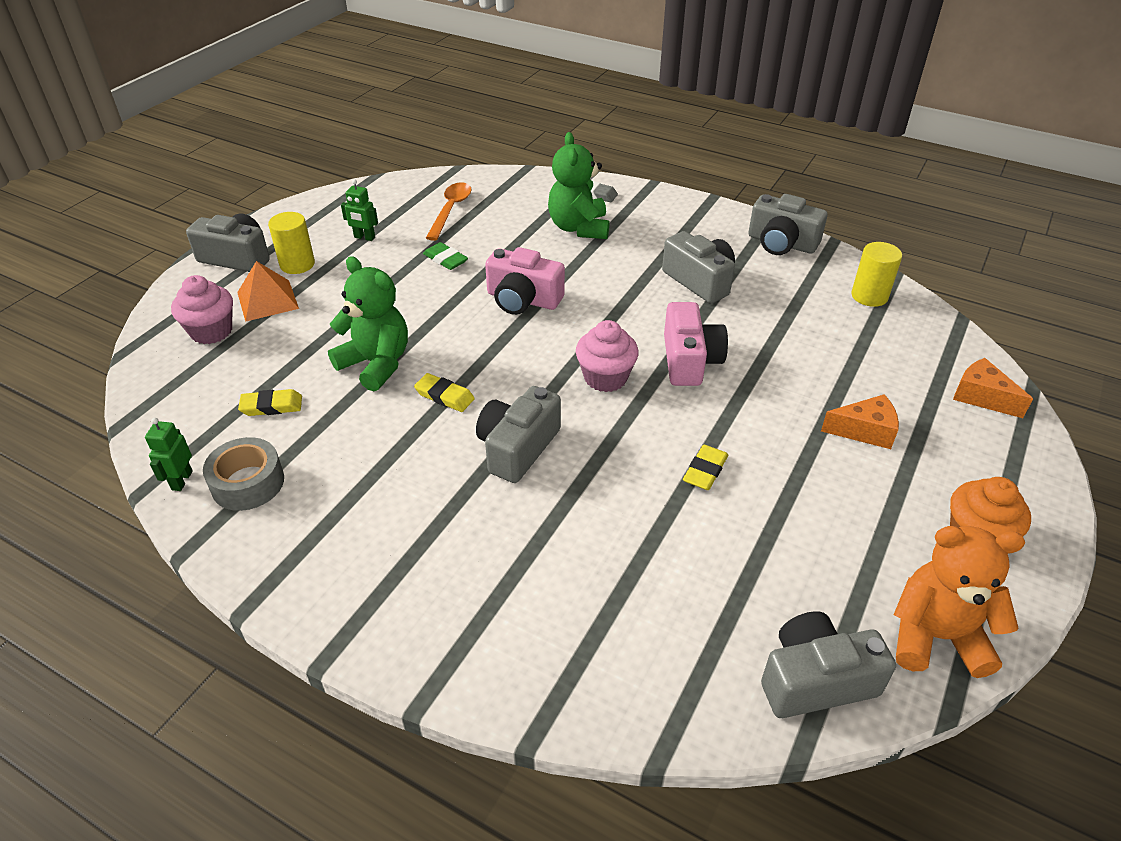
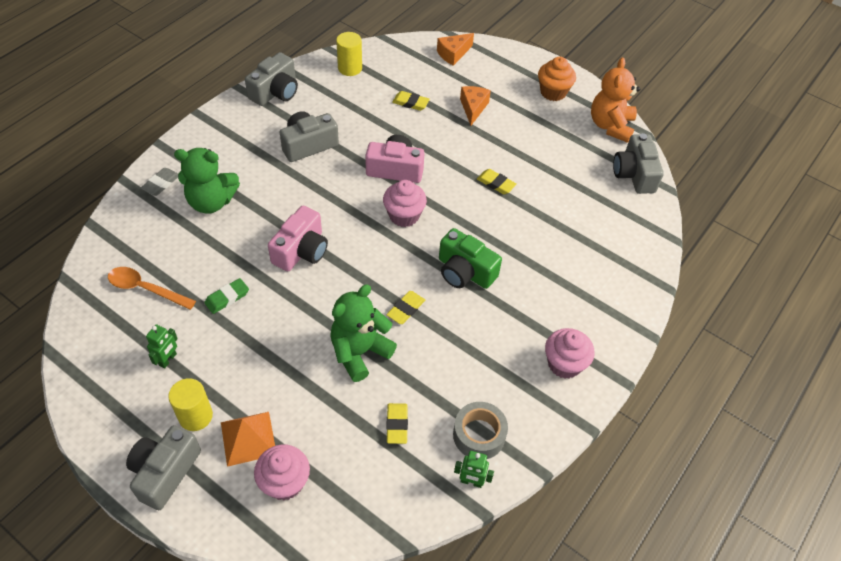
camera: 85 degrees left, 10 degrees up
grey camera [476,386,561,483] -> green camera [439,228,502,289]
none -> yellow eraser [392,91,430,111]
none -> pink cupcake [545,328,595,379]

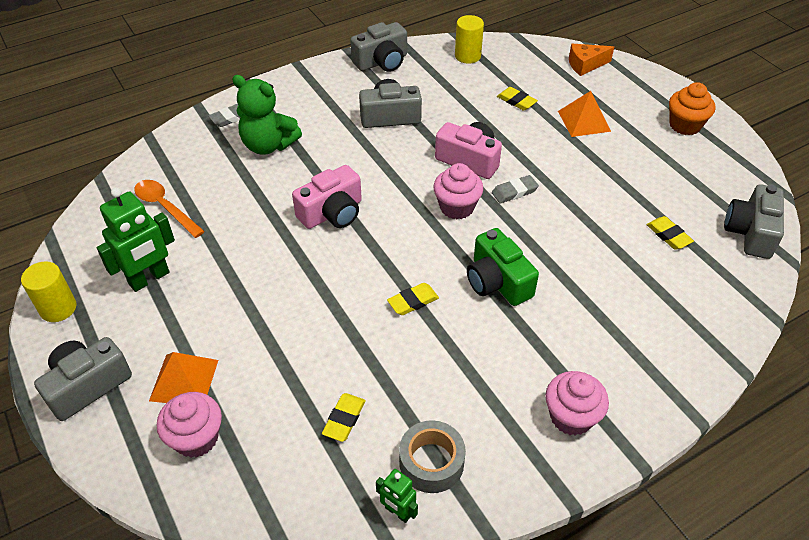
camera: 25 degrees right, 5 degrees down
green robot [146,324,178,369] -> green robot [97,187,175,292], size x1.85
yellow cylinder [168,378,213,431] -> yellow cylinder moved to [21,261,77,322]
green eraser [204,278,249,314] -> none
green teddy bear [330,285,397,382] -> none
orange cheese [460,86,491,126] -> orange pyramid [558,91,611,137]
yellow eraser [477,169,517,194] -> yellow eraser moved to [646,216,694,250]
orange teddy bear [591,58,640,143] -> none
none -> grey eraser [492,175,539,203]

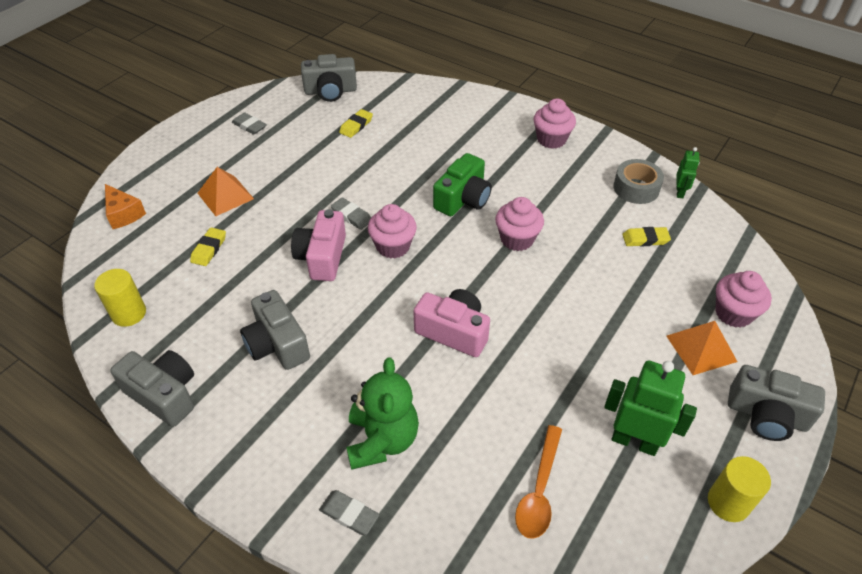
camera: 115 degrees left, 0 degrees up
yellow eraser [387,283,439,315] -> pink cupcake [495,197,544,251]
orange cupcake [669,82,715,135] -> none
none -> grey eraser [232,112,267,135]

